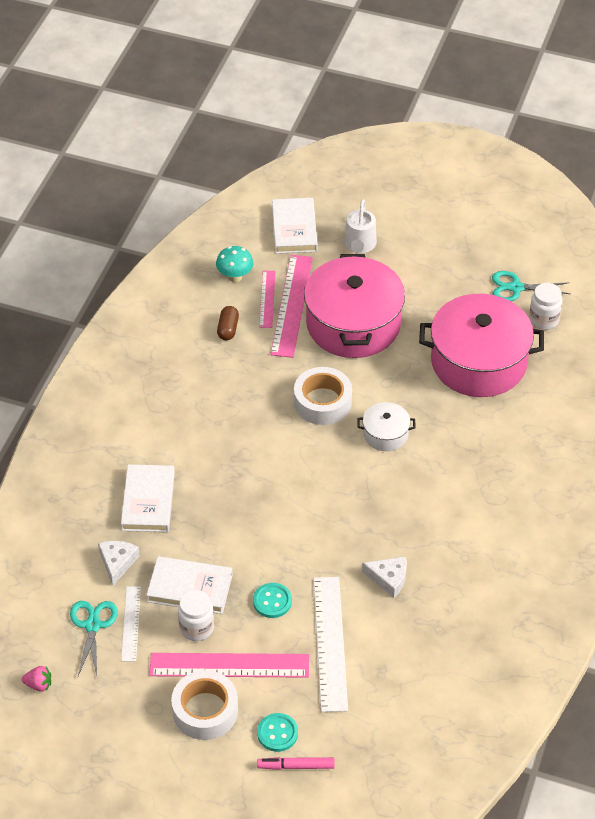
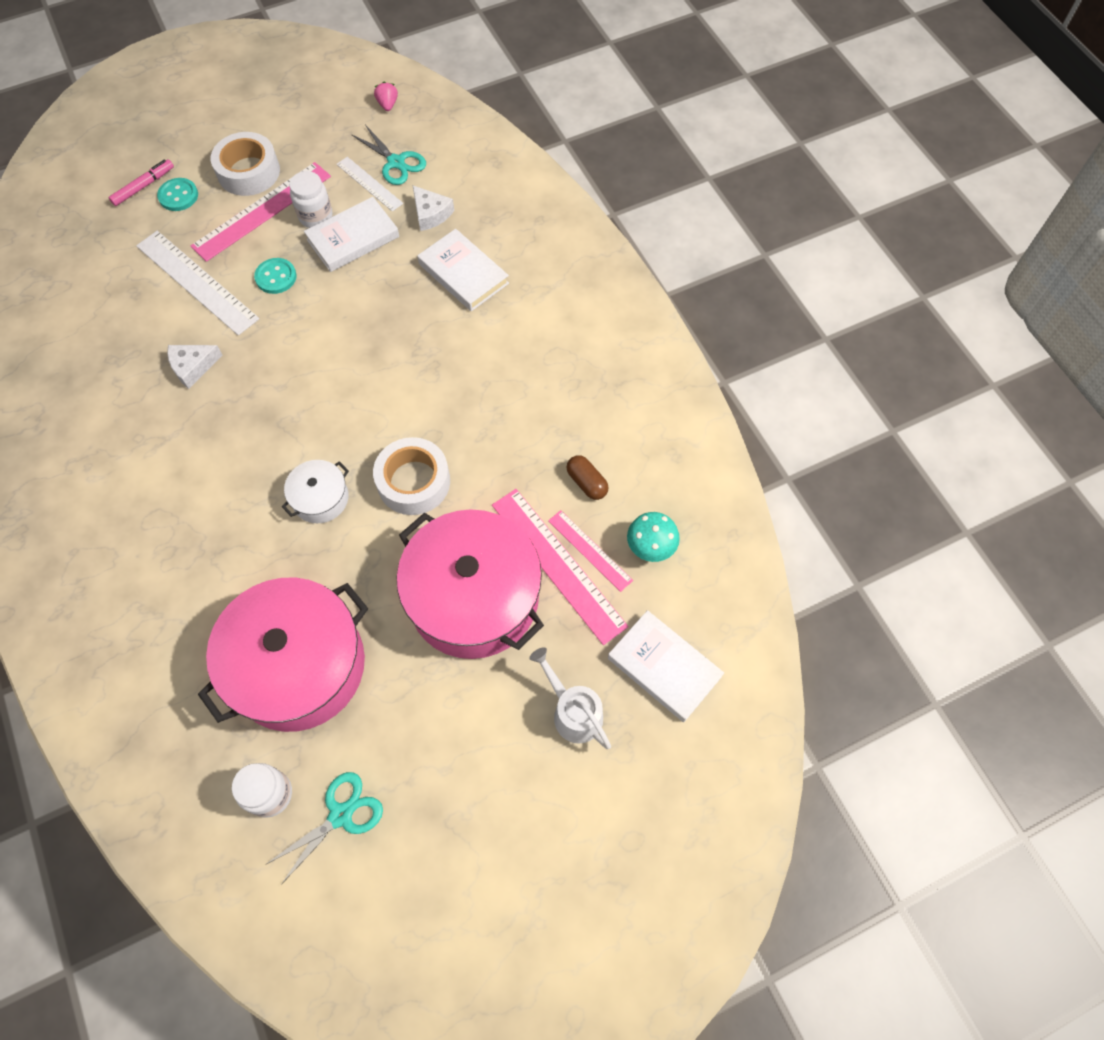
camera: 135 degrees right, 15 degrees up
pink strawberry [22,666,51,692] -> pink strawberry turned 120 degrees clockwise [374,82,398,111]

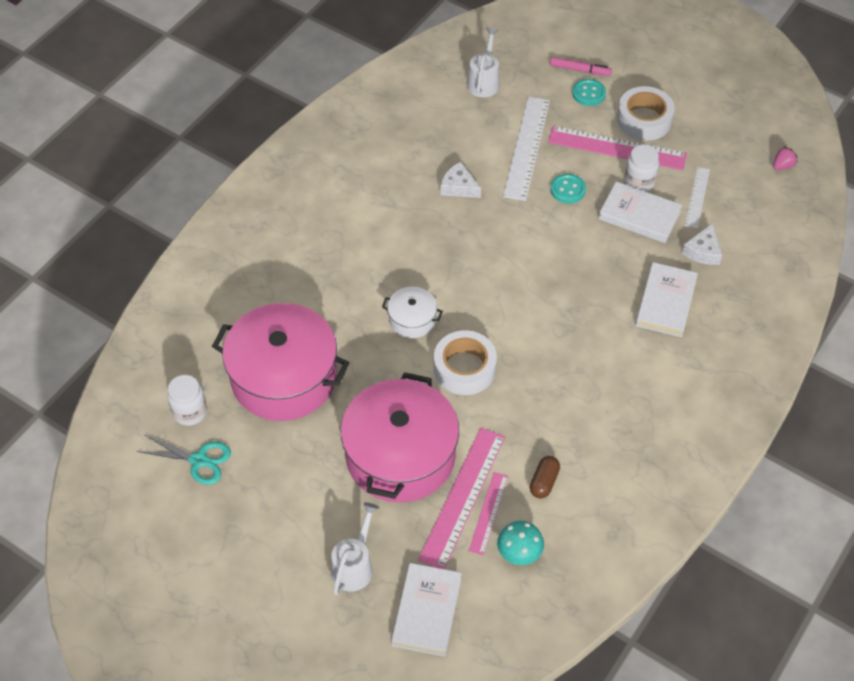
camera: 60 degrees right, 10 degrees down
turquoise scissors [351,125,426,185] -> none
none -> white watering can [467,28,499,97]

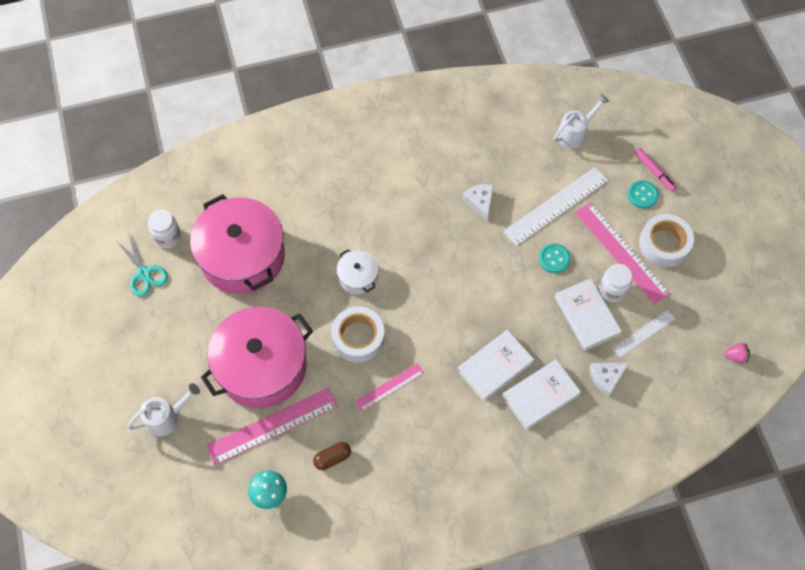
camera: 40 degrees right, 10 degrees up
white book [391,563,462,657] -> white book moved to [457,330,534,401]
pink ruler [469,472,508,555] -> pink ruler moved to [355,363,424,412]

